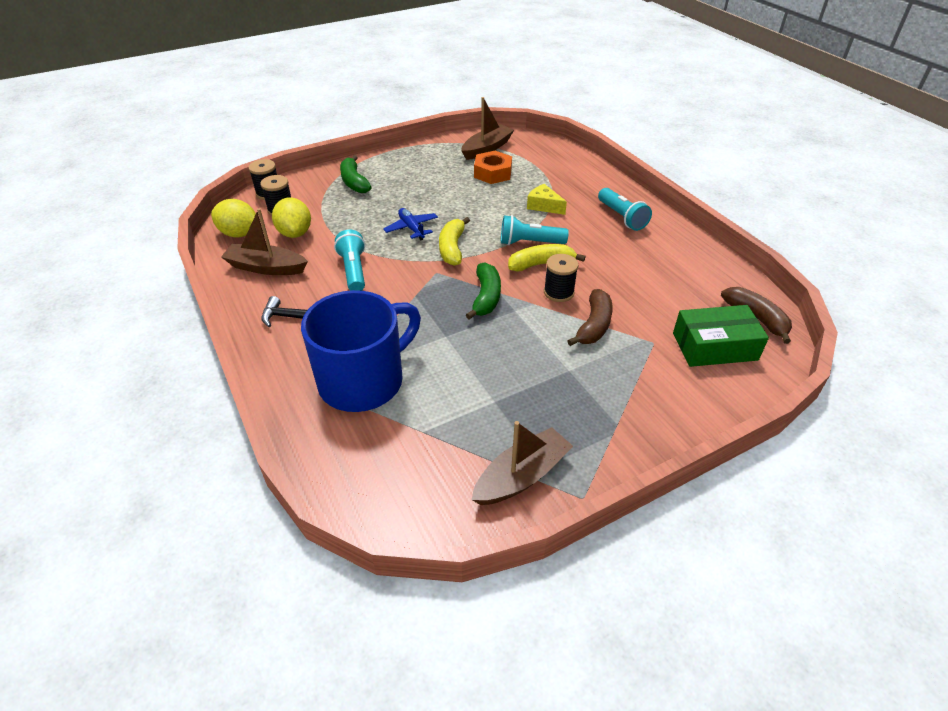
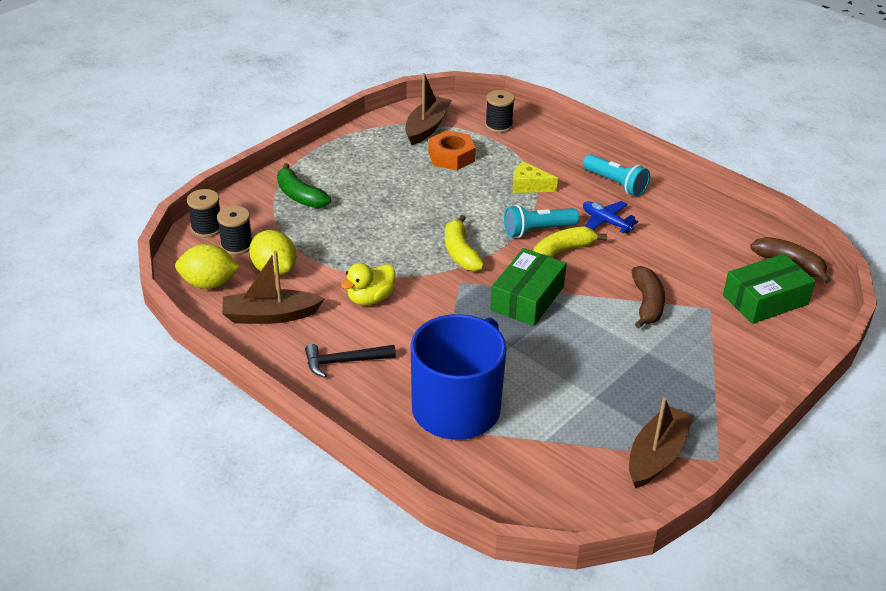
camera: 20 degrees left, 5 degrees down
turquoise flashlight [334,230,365,291] -> yellow duck [341,263,395,305]
blue plane [383,208,438,240] -> blue plane moved to [583,201,638,233]
green banana [466,262,501,320] -> green box [490,248,567,326]
black spool [544,254,578,302] -> black spool moved to [485,90,515,133]

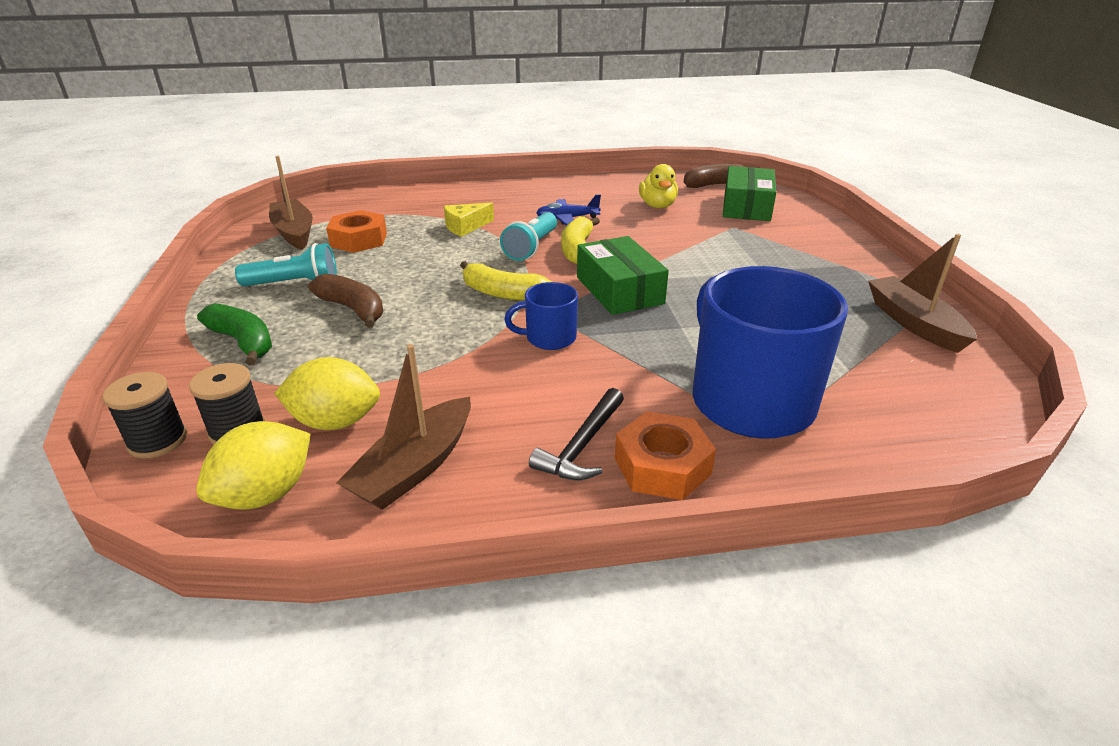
camera: 50 degrees left, 5 degrees down
green banana [277,163,331,208] -> green banana turned 135 degrees counterclockwise [197,303,272,366]
yellow duck [341,263,395,305] -> yellow duck moved to [639,164,678,209]
black spool [485,90,515,133] -> none
turquoise flashlight [583,154,650,196] -> turquoise flashlight moved to [235,243,337,286]
brown banana [632,266,665,328] -> brown banana moved to [308,274,384,328]
none -> blue mug [504,282,578,350]
none -> orange nut [615,412,716,500]

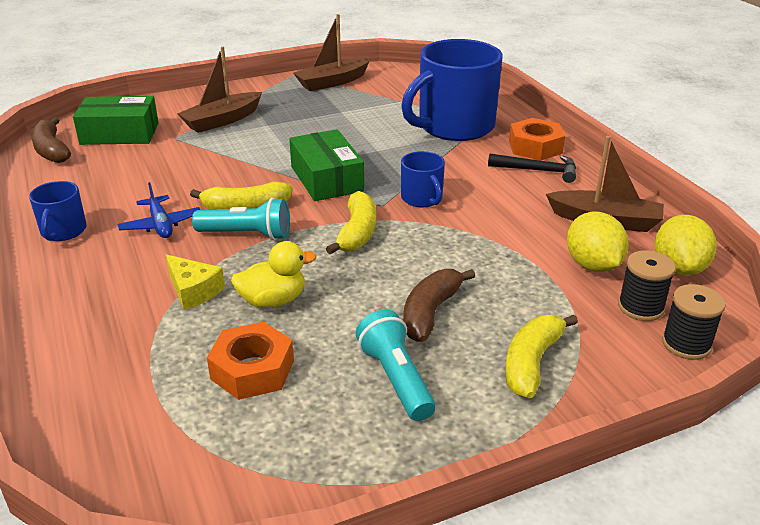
camera: 105 degrees left, 0 degrees up
yellow lemon [196,421,311,510] -> yellow lemon turned 75 degrees clockwise [655,215,717,276]
green banana [197,303,272,366] -> yellow banana [505,315,578,398]
brown boat [269,156,313,250] -> brown boat moved to [177,46,262,133]
green box [577,236,669,315] -> green box turned 75 degrees counterclockwise [289,129,364,201]
yellow duck [639,164,678,209] -> yellow duck moved to [231,241,316,308]
none -> blue mug [29,181,87,241]

